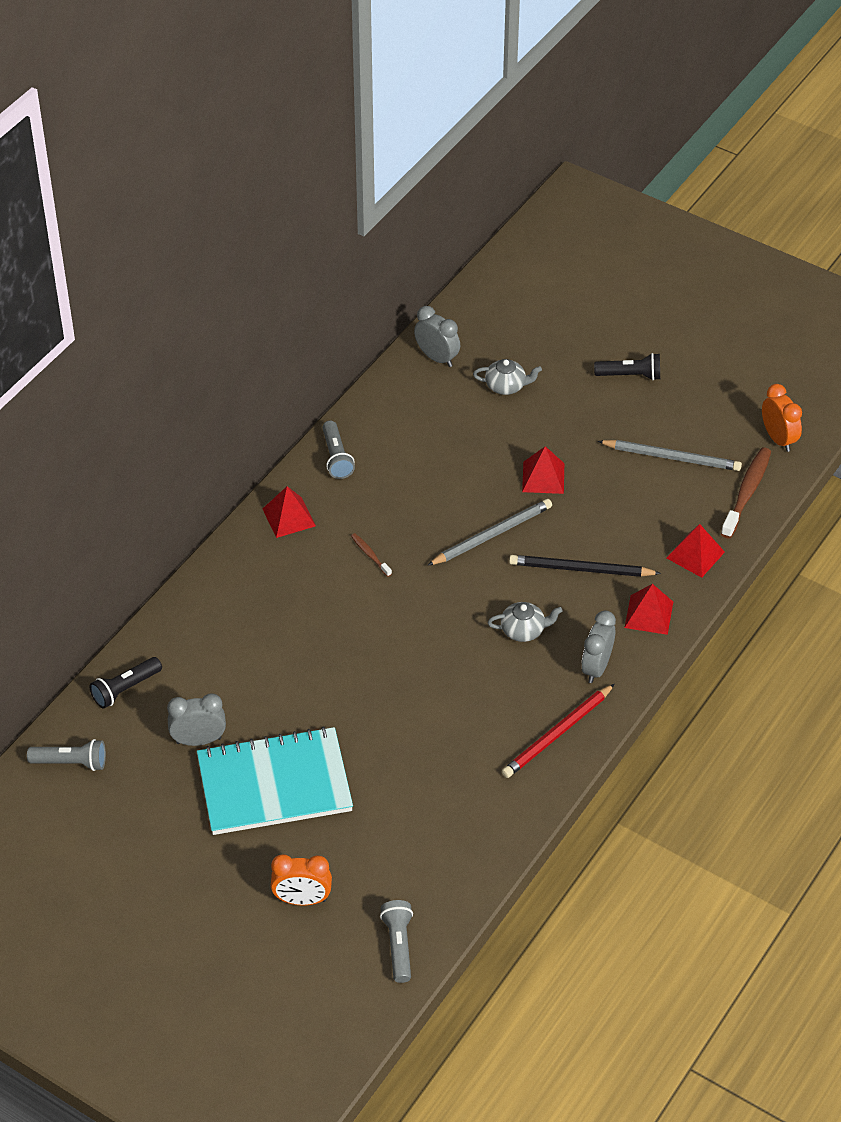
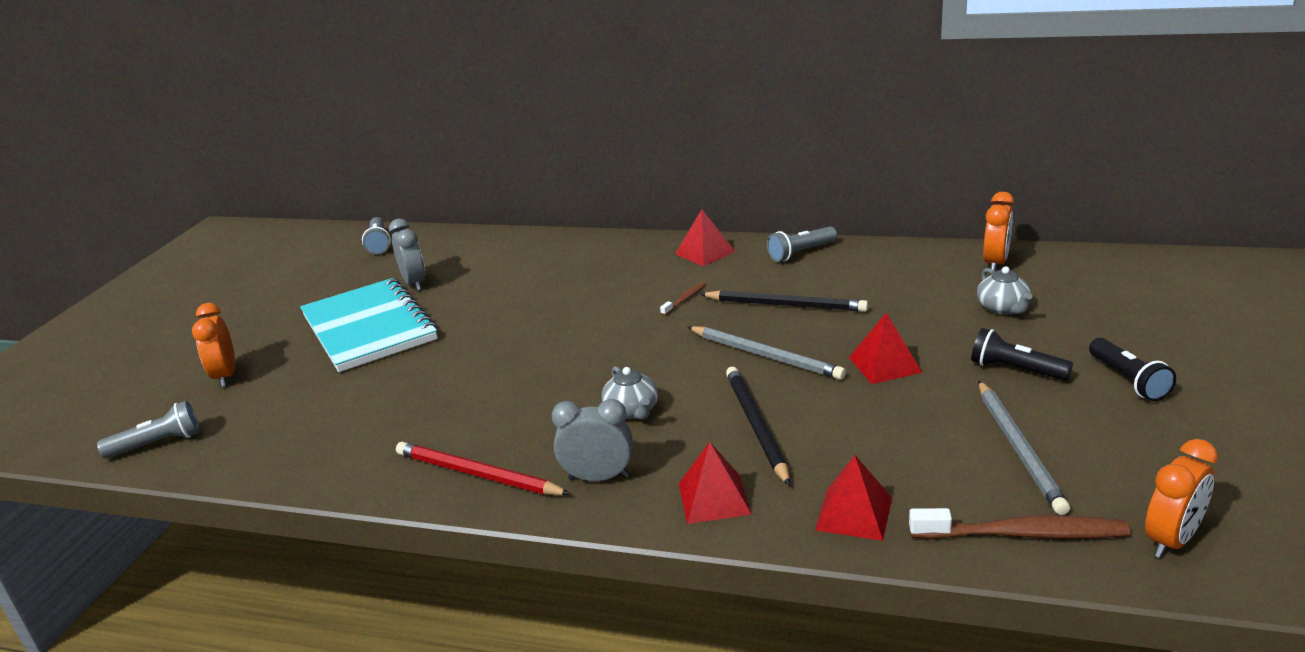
camera: 75 degrees right, 20 degrees down
black flashlight [90,657,162,708] -> black flashlight moved to [971,328,1073,381]
grey clock [414,306,460,367] -> orange clock [983,192,1014,271]
none -> black pencil [700,290,868,312]

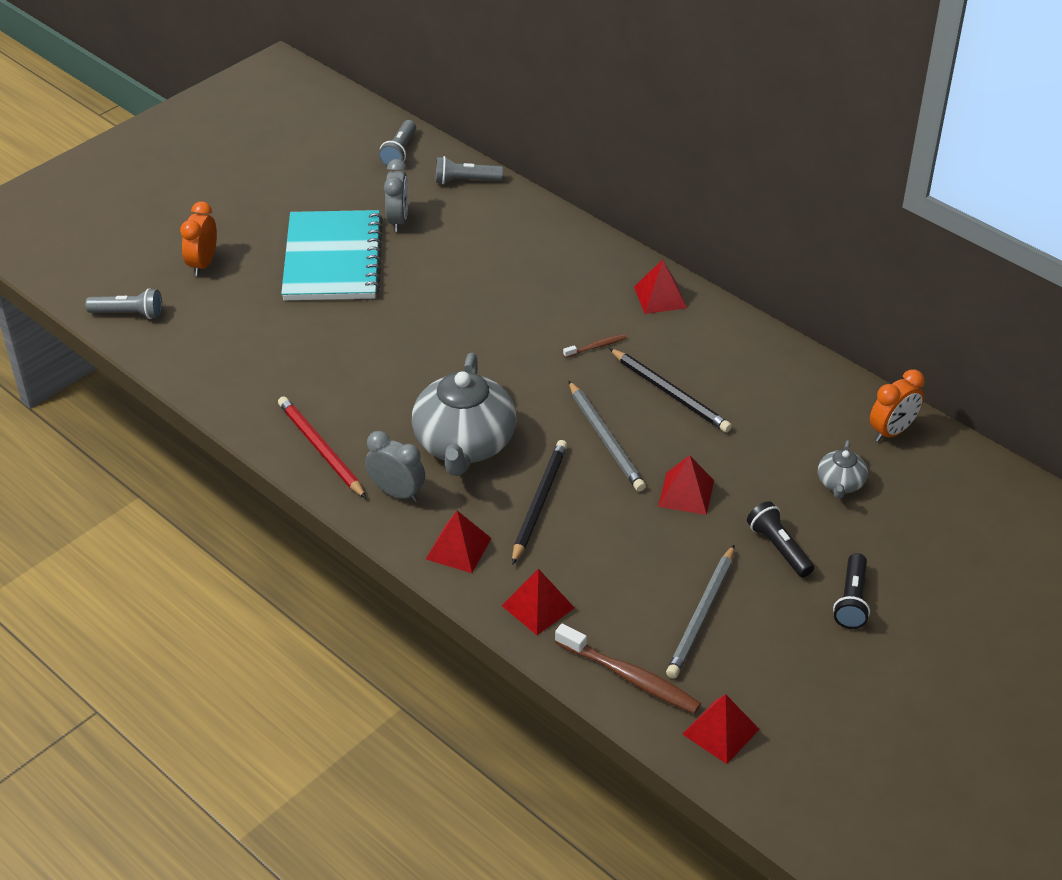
camera: 25 degrees right, 15 degrees up
grey teapot [602,366,658,420] -> grey teapot [412,353,516,476], size x2.14
grey flashlight [767,226,837,262] -> grey flashlight moved to [436,156,503,184]
orange clock [1145,439,1218,558] -> red pyramid [682,694,760,764]

